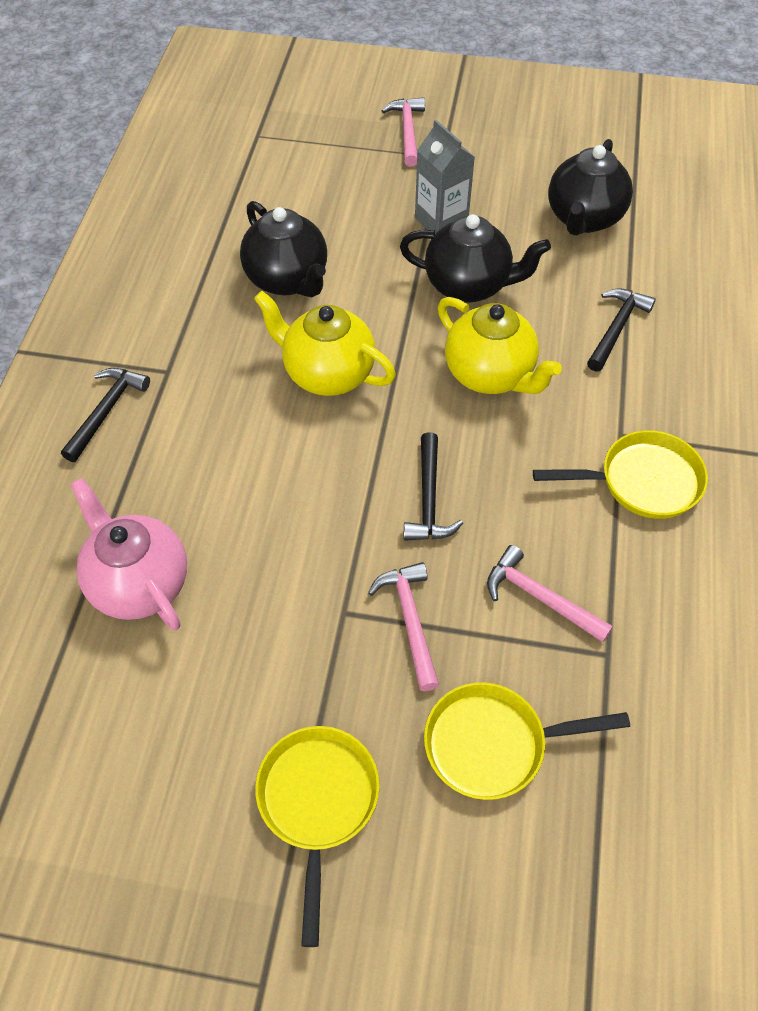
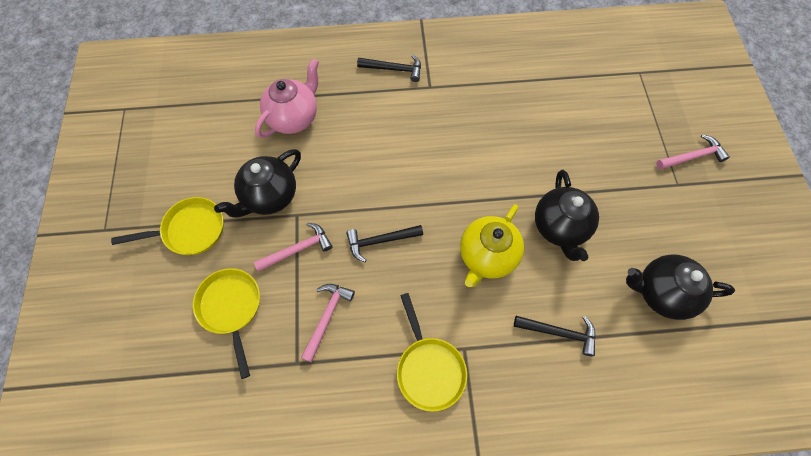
camera: 75 degrees right, 10 degrees up
black teapot [240,201,327,297] -> black teapot moved to [214,149,301,218]
yellow teapot [254,291,396,396] -> none
grey carton [415,120,475,234] -> none

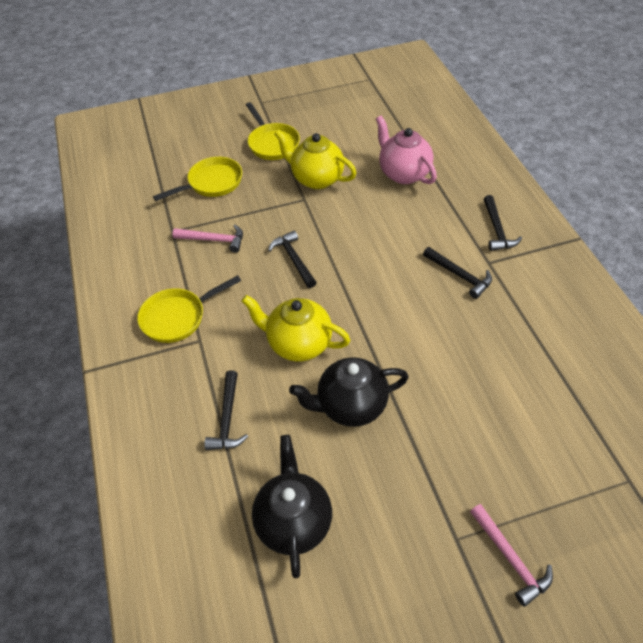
camera: 80 degrees right, 15 degrees down
black teapot [214,149,301,218] -> yellow teapot [275,130,356,189]
pink hammer [254,223,332,272] -> none
pink teapot [255,58,319,138] -> pink teapot turned 150 degrees counterclockwise [376,116,437,184]
none -> black hammer [423,247,492,299]

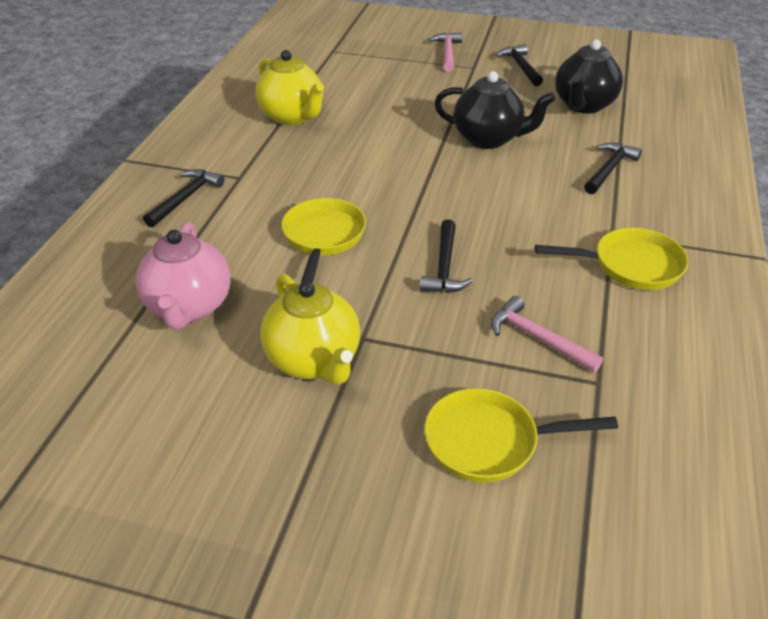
camera: 150 degrees left, 10 degrees down
yellow teapot [241,295,350,361] -> yellow teapot moved to [256,50,324,125]
yellow pan [246,102,300,160] -> yellow pan moved to [281,198,366,283]
black hammer [423,247,492,299] -> black hammer moved to [496,44,543,86]

